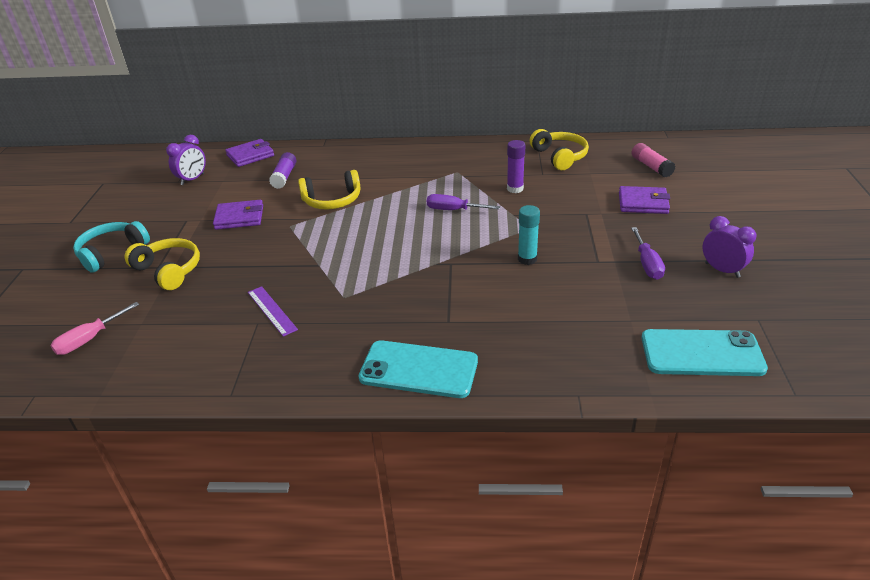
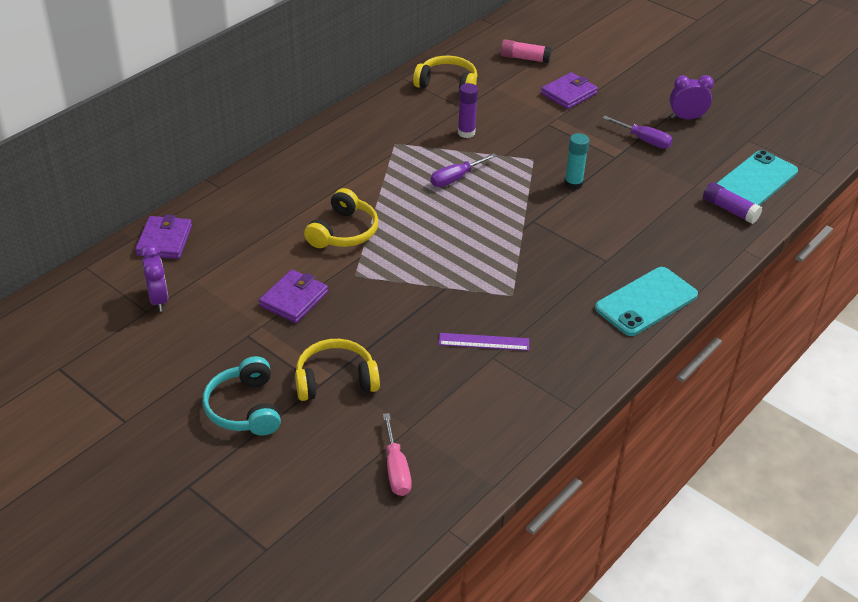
camera: 55 degrees left, 5 degrees up
purple glue stick [269,152,296,189] -> purple glue stick moved to [703,182,762,224]

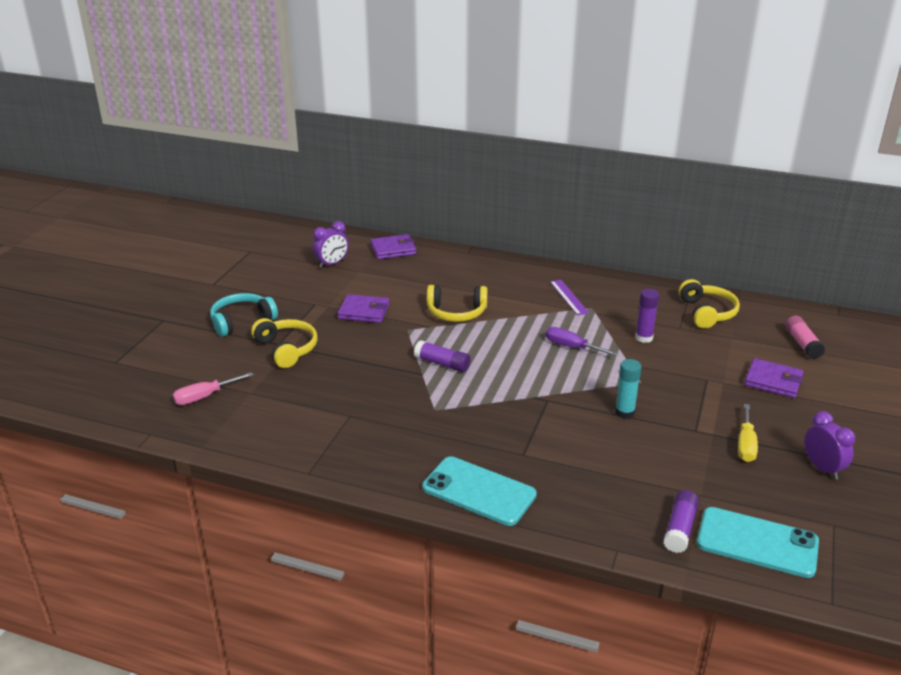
camera: 70 degrees right, 10 degrees down
purple ruler [439,333,529,351] -> purple ruler moved to [550,280,589,316]
purple screwdriver [603,116,673,148] -> yellow screwdriver [738,404,758,462]
none -> purple glue stick [414,340,471,372]

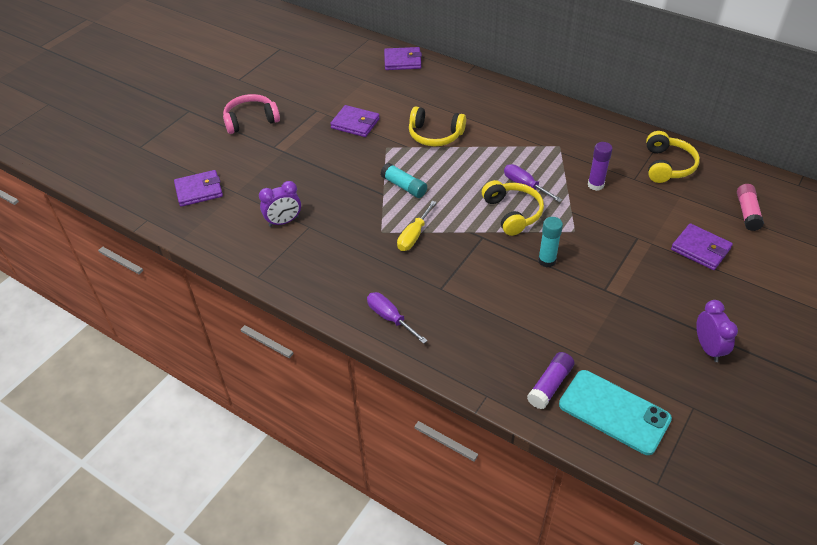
camera: 15 degrees right, 15 degrees up
pink screwdriver [173,372,253,405] -> purple wallet [174,170,223,207]
turquoise headphones [210,293,278,337] -> pink headphones [223,94,280,134]
yellow headphones [251,318,318,368] -> yellow headphones moved to [482,180,544,236]
purple clock [313,221,349,268] -> purple clock moved to [259,181,301,227]
purple glue stick [414,340,471,372] -> turquoise glue stick [380,163,427,198]
turquoise phone [422,456,537,526] -> purple screwdriver [367,292,428,344]
purple ruler [550,280,589,316] -> none
yellow screwdriver [738,404,758,462] -> yellow screwdriver moved to [397,201,436,251]

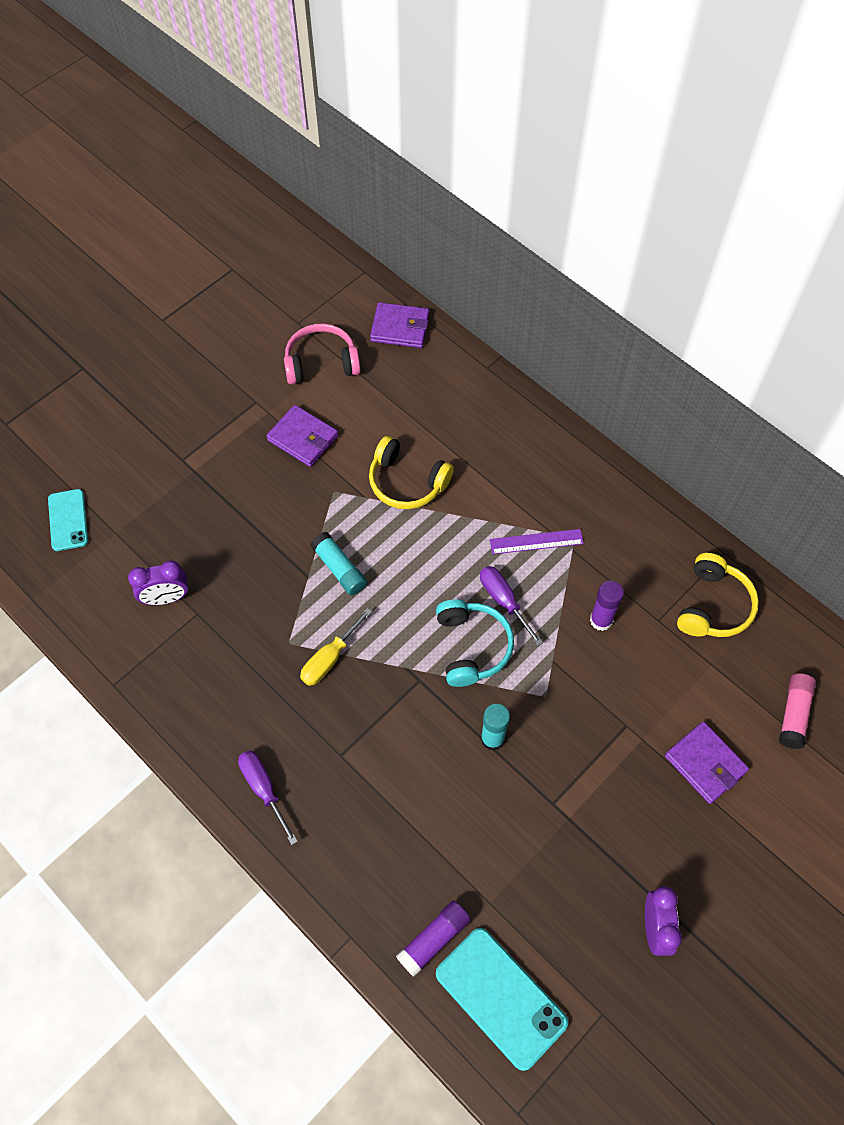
camera: 10 degrees right, 15 degrees up
purple wallet [174,170,223,207] -> turquoise phone [48,489,88,551]
pink headphones [223,94,280,134] -> pink headphones moved to [284,324,361,384]
yellow headphones [482,180,544,236] -> turquoise headphones [436,599,514,687]
none -> purple ruler [490,529,584,554]

